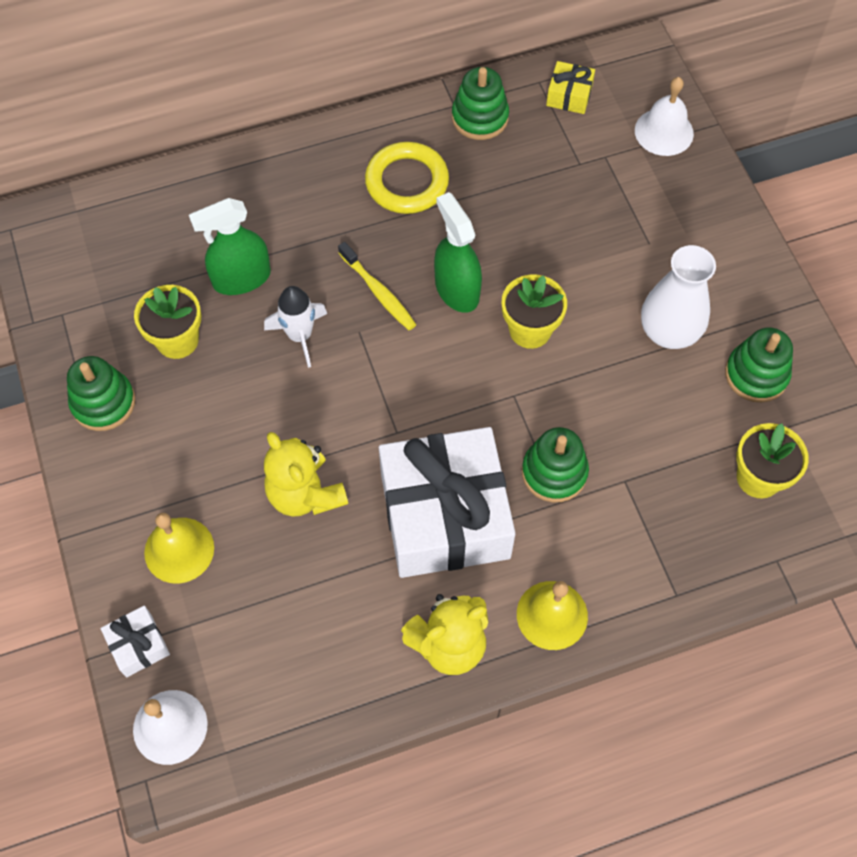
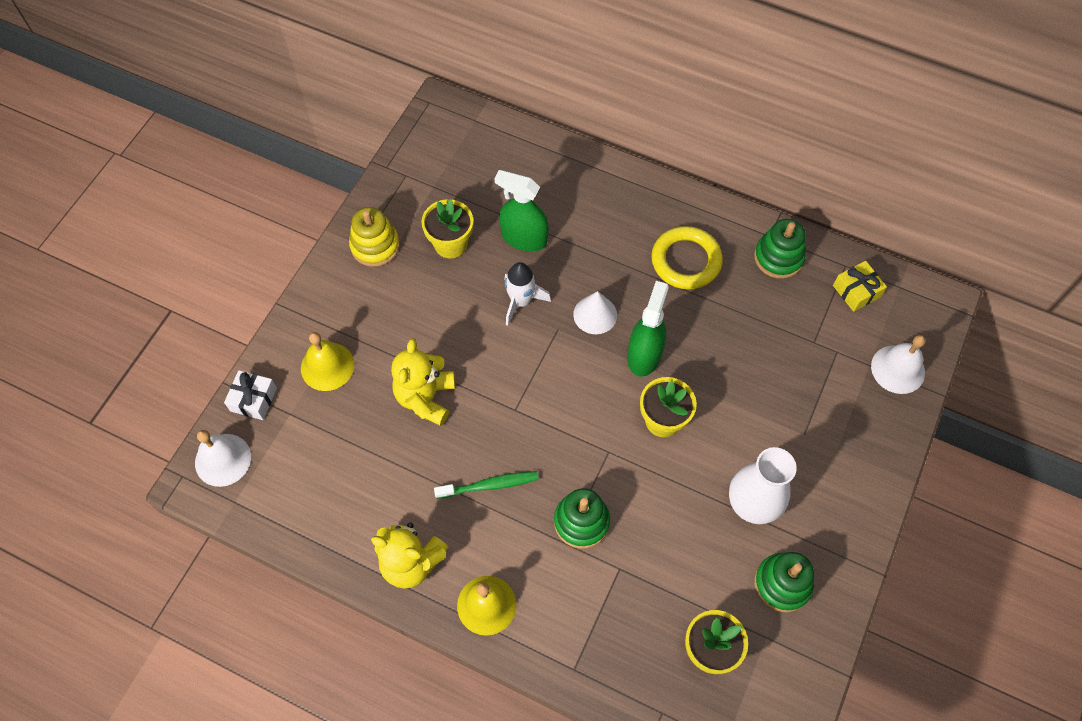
camera: 45 degrees right, 0 degrees up
green stacking toy [67,356,135,431] -> yellow stacking toy [349,207,400,267]
yellow toothbrush [338,242,416,330] -> white cone [573,291,617,334]
white gift [379,427,515,578] -> green toothbrush [434,471,539,499]

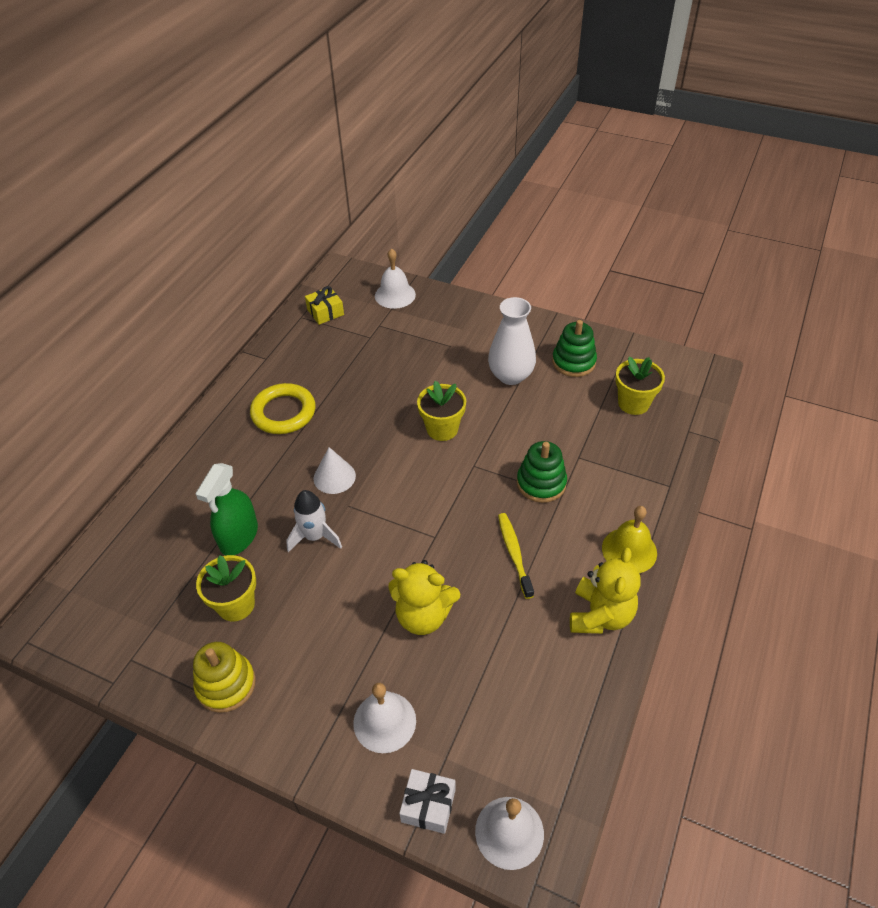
camera: 90 degrees left, 15 degrees down
yellow bell [301,332,354,391] -> white bell [353,683,416,753]
green toothbrush [434,471,539,499] -> yellow toothbrush [498,513,534,599]
green spray bottle [627,281,669,377] -> none
green stacking toy [754,219,806,279] -> none

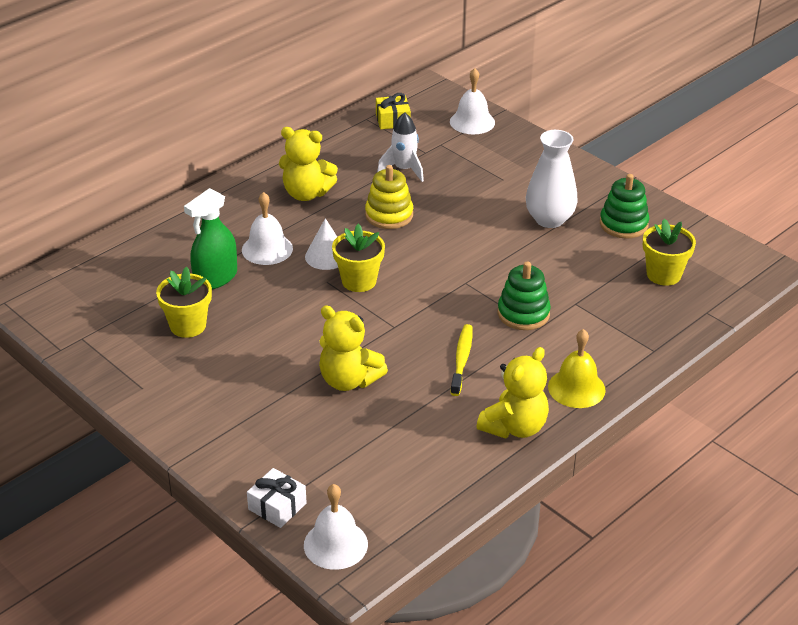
camera: 20 degrees right, 10 degrees down
yellow stacking toy [193,642,256,713] -> yellow stacking toy moved to [365,165,413,229]
yellow ring [250,383,315,434] -> yellow teddy bear [279,127,338,201]
white rocket [286,490,342,552] -> white rocket moved to [377,112,424,182]
white bell [353,683,416,753] -> white bell moved to [242,192,293,265]
yellow flower pot [417,381,466,441] -> yellow flower pot moved to [332,223,385,292]

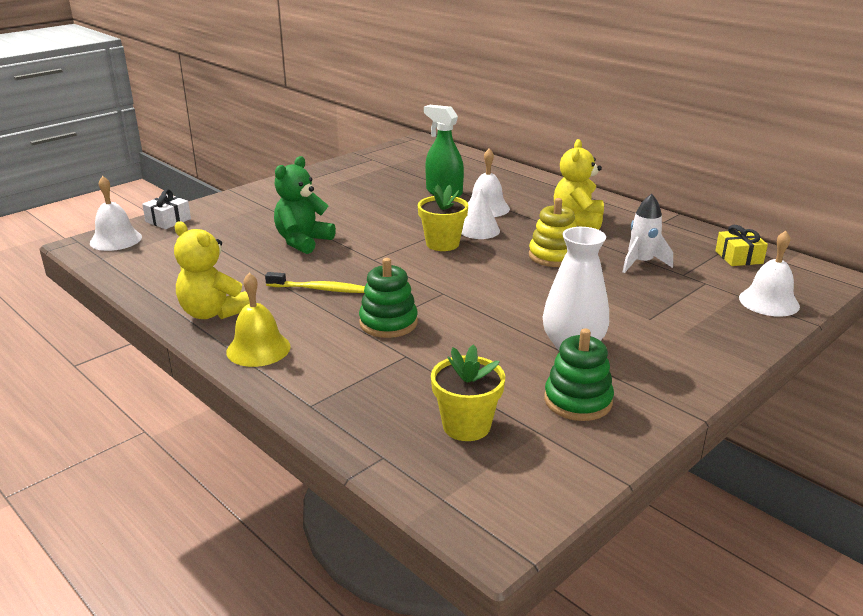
camera: 90 degrees right, 10 degrees down
yellow flower pot [156,267,212,338] -> none
yellow teddy bear [319,306,388,391] -> green teddy bear [274,156,336,254]

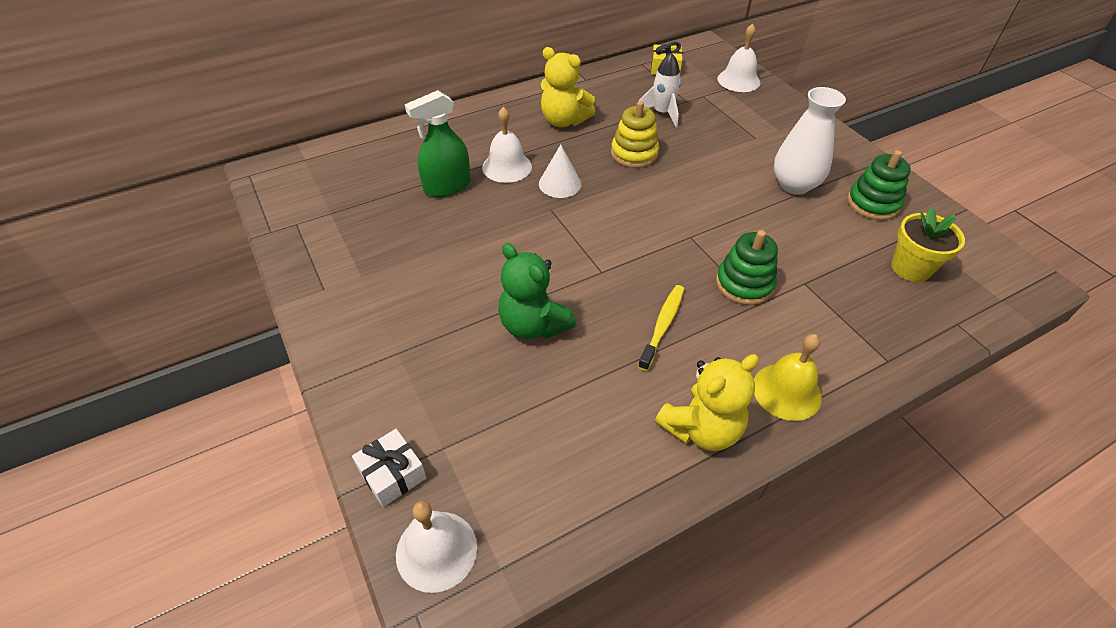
camera: 75 degrees left, 20 degrees up
yellow flower pot [418,184,468,251] -> none

